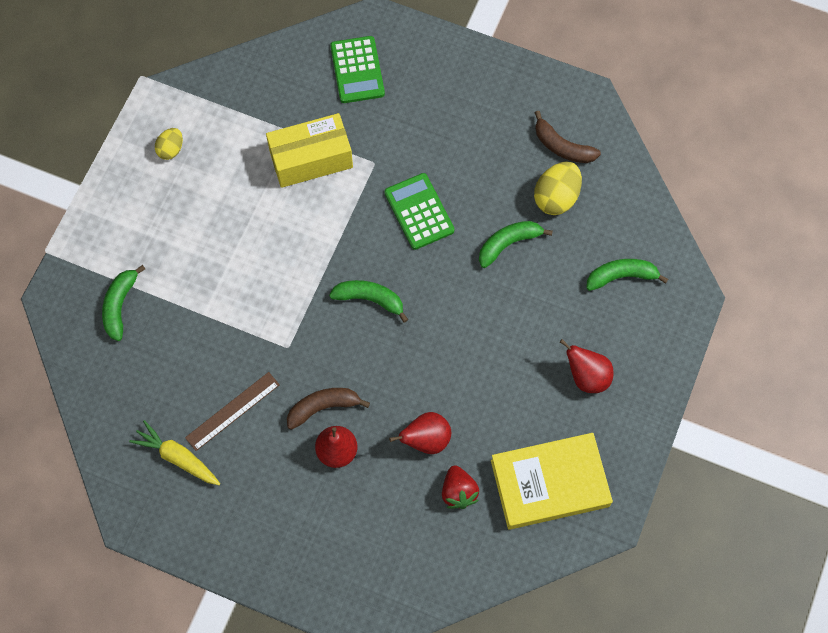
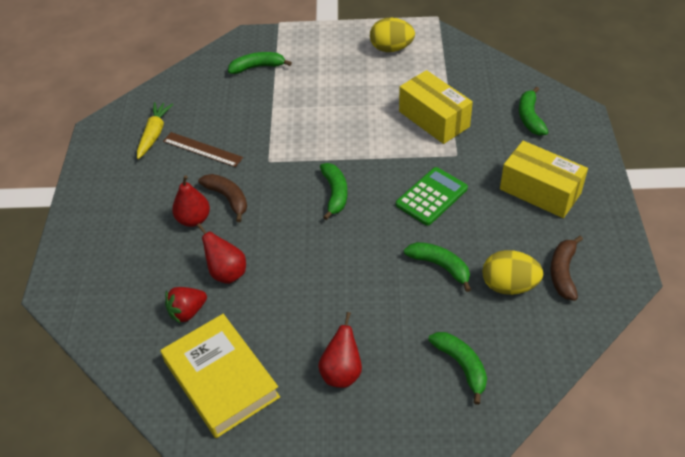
camera: 70 degrees right, 20 degrees down
yellow egg [155,128,183,160] -> yellow egg [370,17,415,52], size x1.68
green calculator [330,36,385,103] -> green banana [519,86,548,136]
none -> yellow box [500,141,588,218]

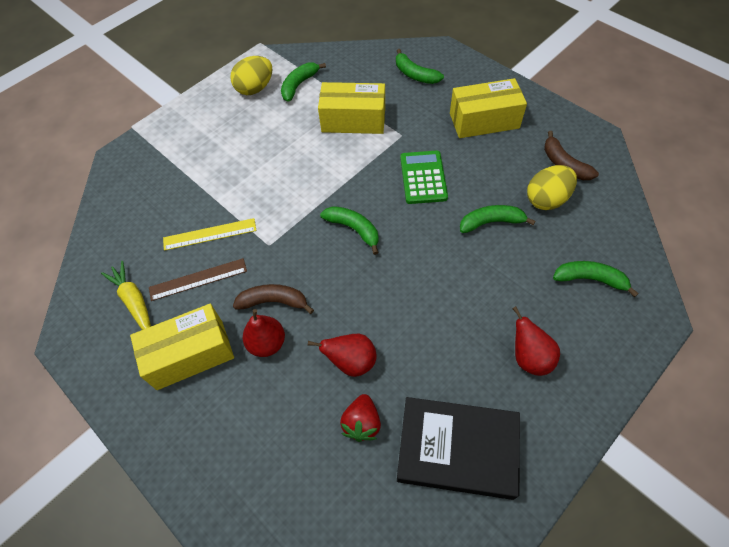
camera: 45 degrees left, 10 degrees up
yellow book [161,314,280,438] -> black book [397,397,520,500]
green banana [228,52,292,74] -> green banana moved to [281,63,326,102]
none -> yellow box [130,304,234,390]
none -> yellow ruler [163,218,256,251]

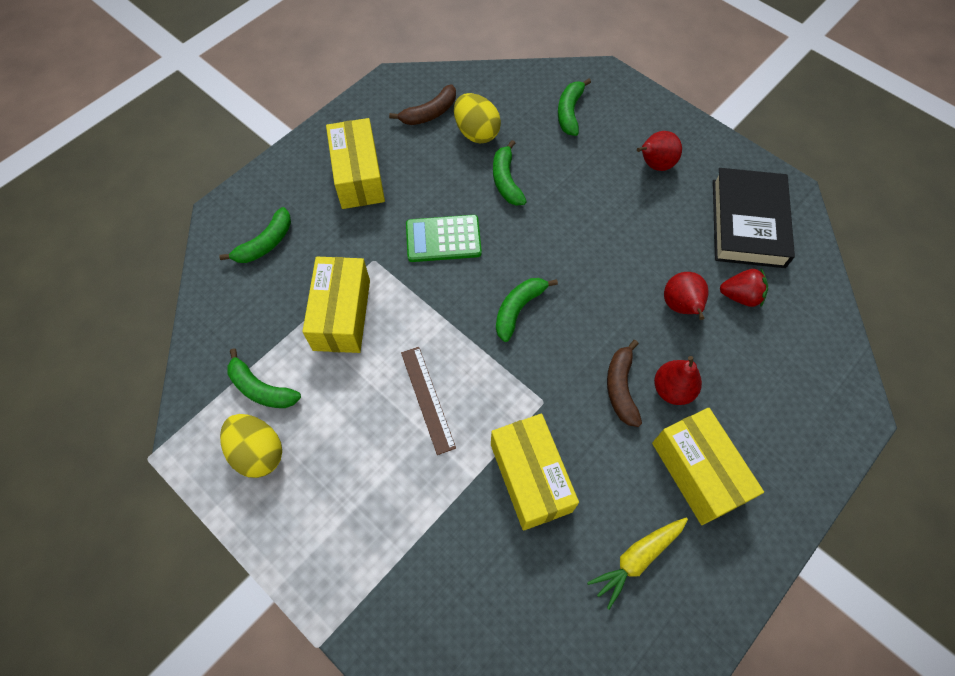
camera: 95 degrees left, 5 degrees up
brown ruler [149,258,247,301] -> brown ruler moved to [401,347,456,455]
yellow ruler [163,218,256,251] -> yellow box [491,414,579,531]

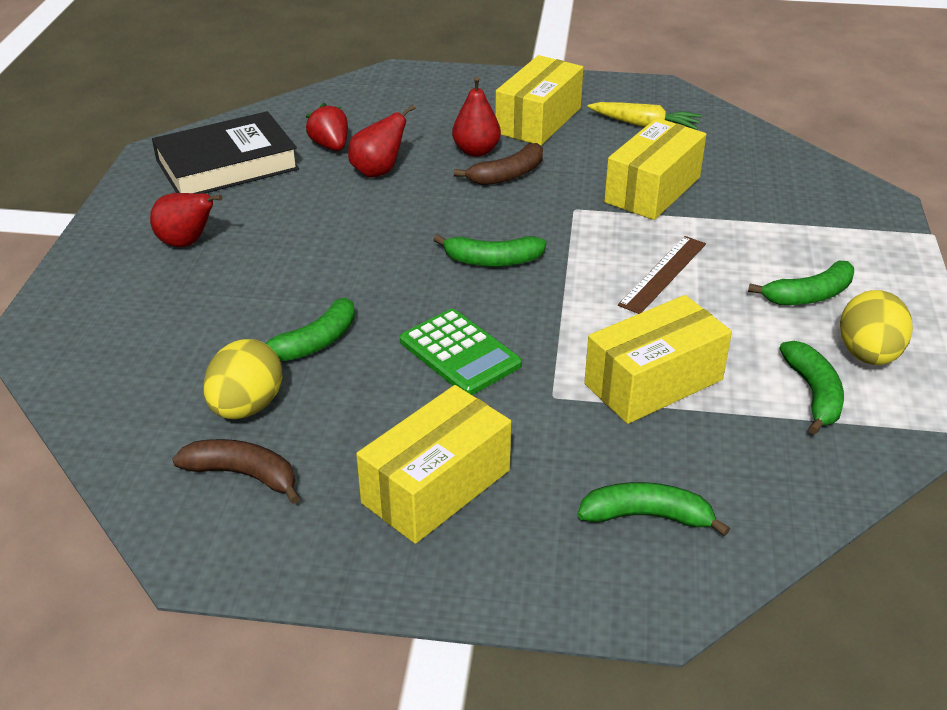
camera: 125 degrees left, 25 degrees down
green banana [558,79,591,136] -> green banana moved to [748,261,854,305]

